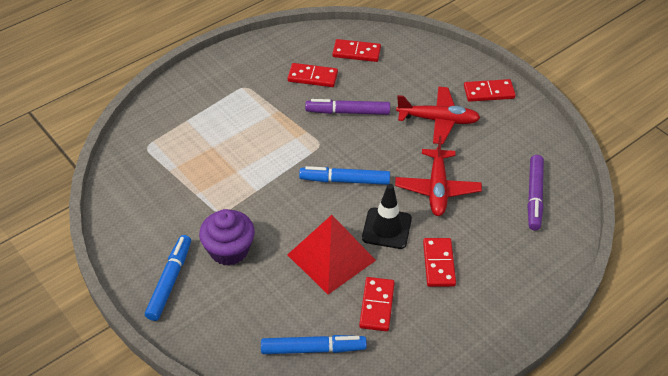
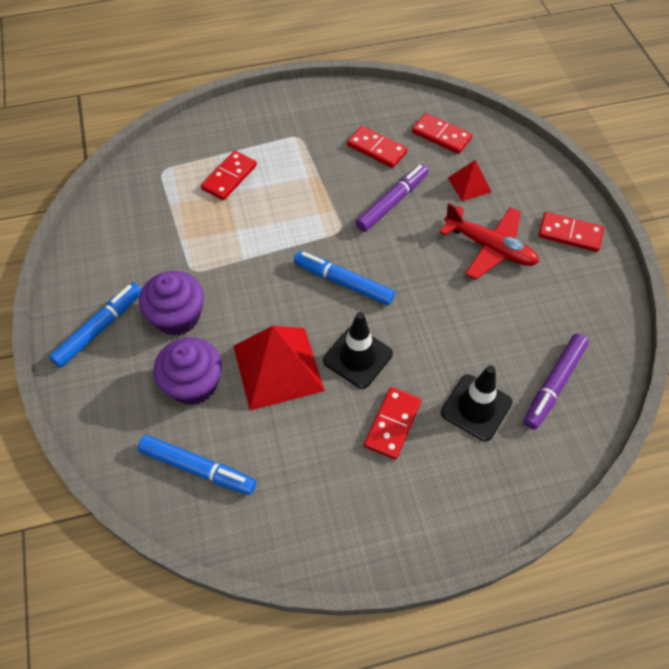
camera: 25 degrees right, 10 degrees up
purple marker [305,99,390,115] -> purple marker turned 105 degrees clockwise [355,164,429,232]
red domino [359,277,395,331] -> red domino moved to [201,151,257,200]
red plane [395,135,482,216] -> none
none -> purple cupcake [153,337,222,405]
none -> black traffic cone [441,365,512,441]
none -> red pyramid [448,160,492,201]

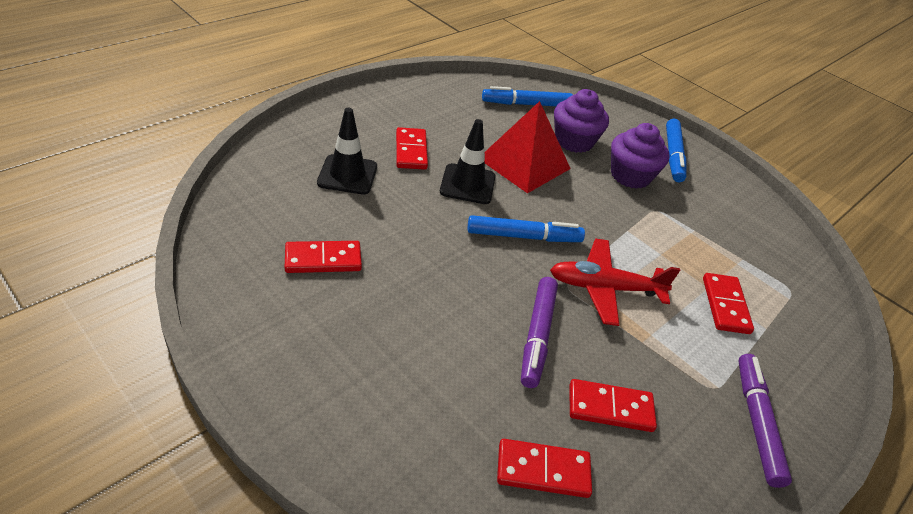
camera: 145 degrees right, 15 degrees down
red plane [439,203,539,280] -> red plane moved to [550,239,680,326]
red pyramid [448,160,492,201] -> none
purple marker [524,333,589,430] -> purple marker moved to [738,354,792,488]
red domino [538,212,604,252] -> red domino moved to [285,241,362,273]

